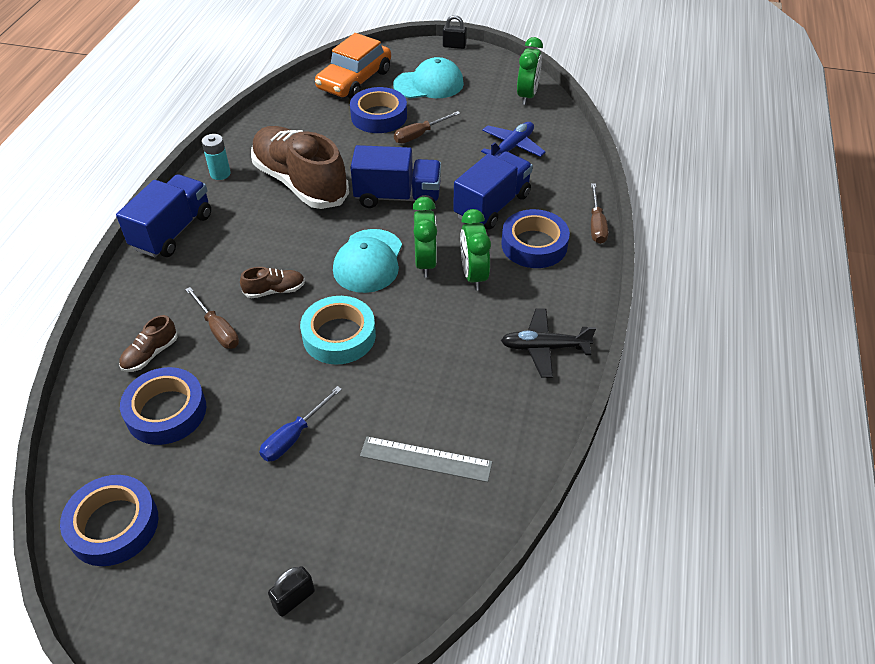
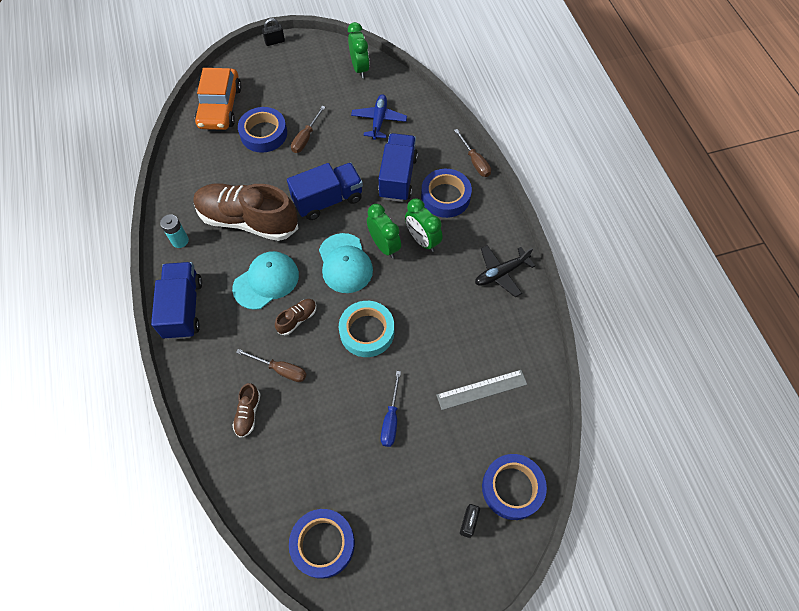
camera: 30 degrees left, 15 degrees up
blue tape [120,367,206,445] -> blue tape moved to [482,454,547,520]
turquoise cap [393,57,464,99] -> turquoise cap moved to [232,251,299,310]

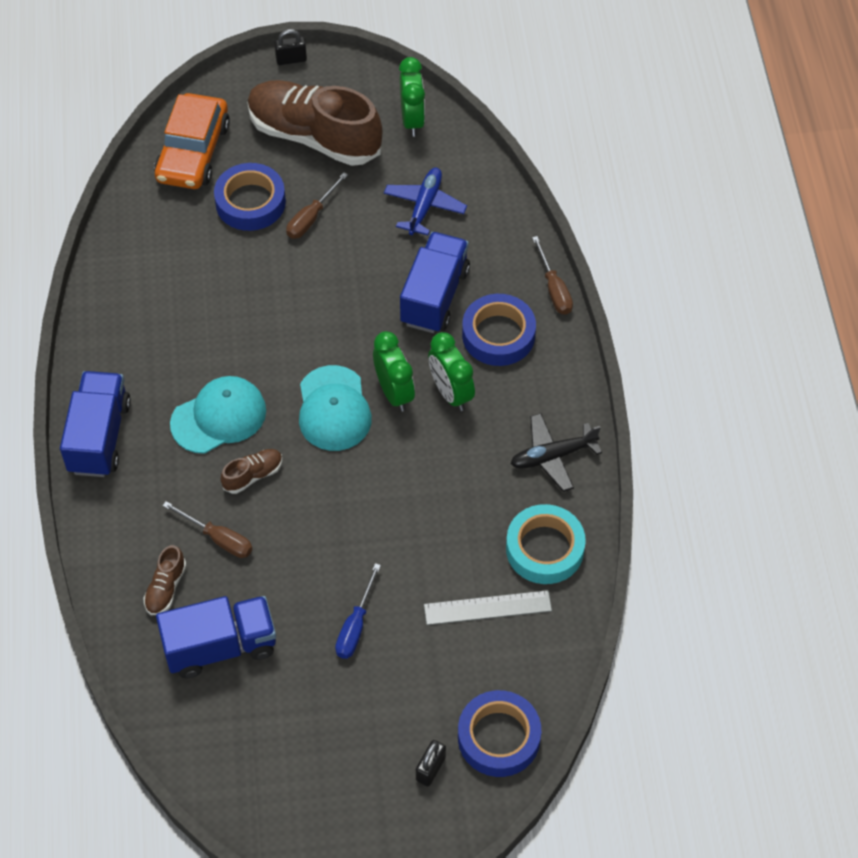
camera: 10 degrees right, 5 degrees down
turquoise battery [160,214,189,248] -> none
brown shoe [193,184,298,241] -> brown shoe moved to [247,80,382,166]
blue truck [287,163,363,220] -> blue truck moved to [156,596,276,678]
blue tape [289,509,355,579] -> none
turquoise tape [339,301,394,357] -> turquoise tape moved to [506,504,586,584]

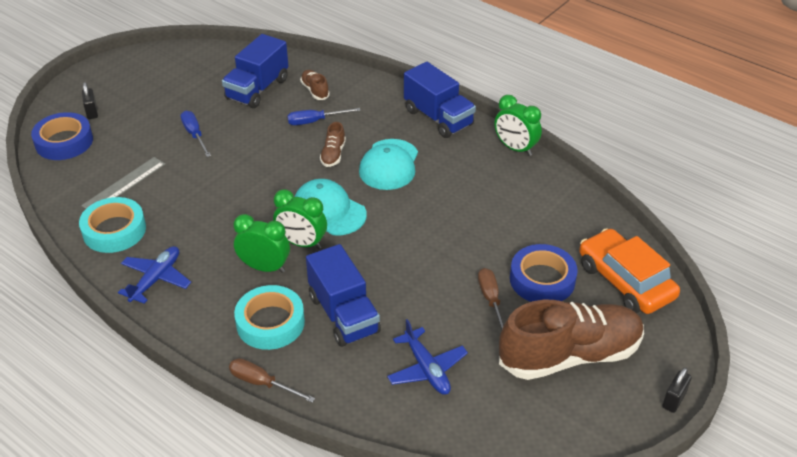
camera: 135 degrees right, 15 degrees down
brown screwdriver [162,501,252,558] -> blue screwdriver [287,108,361,125]
green clock [399,57,425,137] -> green clock moved to [494,95,542,156]
blue tape [462,294,536,366] -> turquoise tape [234,285,305,350]
black plane [511,413,602,492] -> blue plane [118,246,191,304]

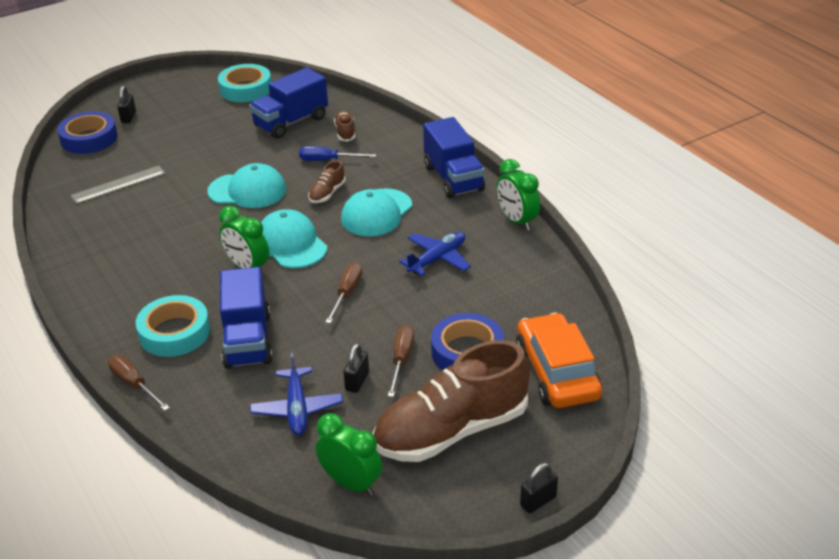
camera: 20 degrees right, 5 degrees down
turquoise tape [79,197,146,253] -> turquoise tape moved to [218,64,271,102]
blue plane [118,246,191,304] -> blue plane moved to [399,232,471,276]
blue screwdriver [180,111,211,157] -> none
green clock [233,214,290,273] -> green clock moved to [316,413,382,496]
brown shoe [499,300,644,380] -> brown shoe turned 150 degrees clockwise [373,340,530,462]
none -> turquoise cap [207,163,286,208]
none -> brown screwdriver [325,262,363,324]
none -> black padlock [343,343,369,393]

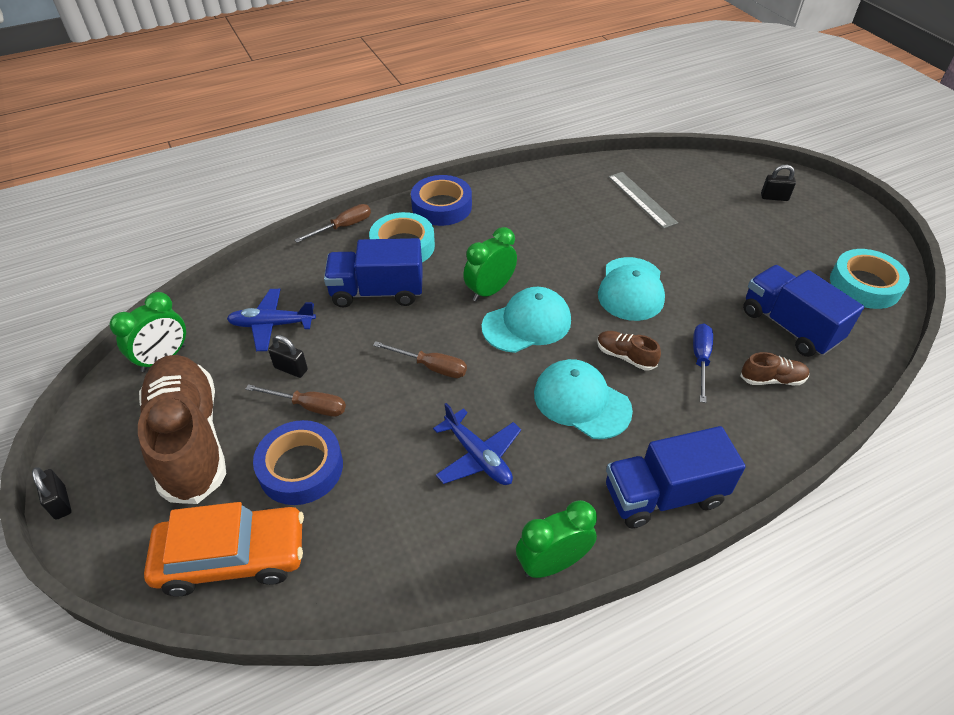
camera: 95 degrees right, 10 degrees up
blue tape [57,111,118,154] -> blue tape moved to [411,175,472,226]

